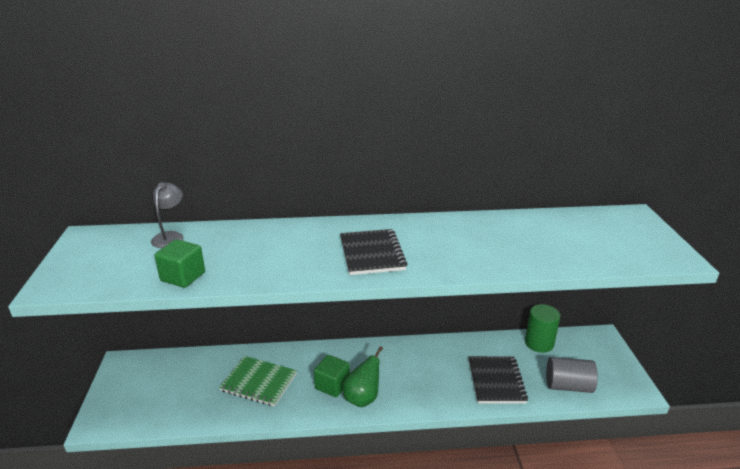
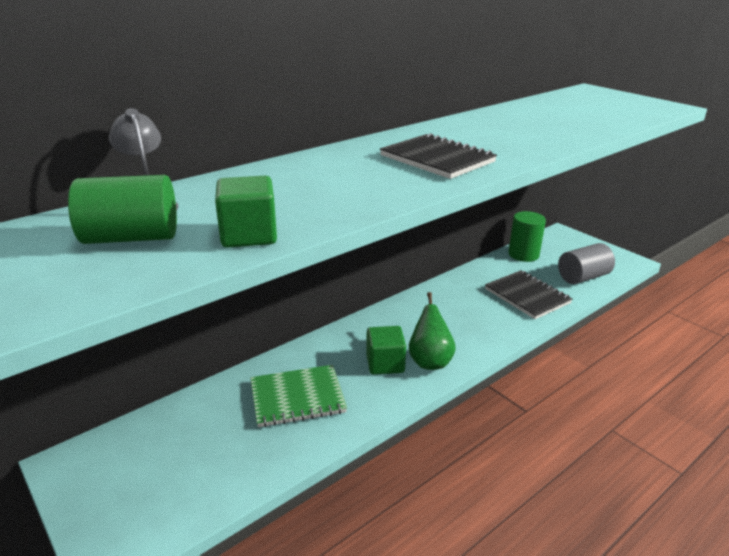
camera: 35 degrees left, 0 degrees up
none -> green cylinder [68,175,177,244]

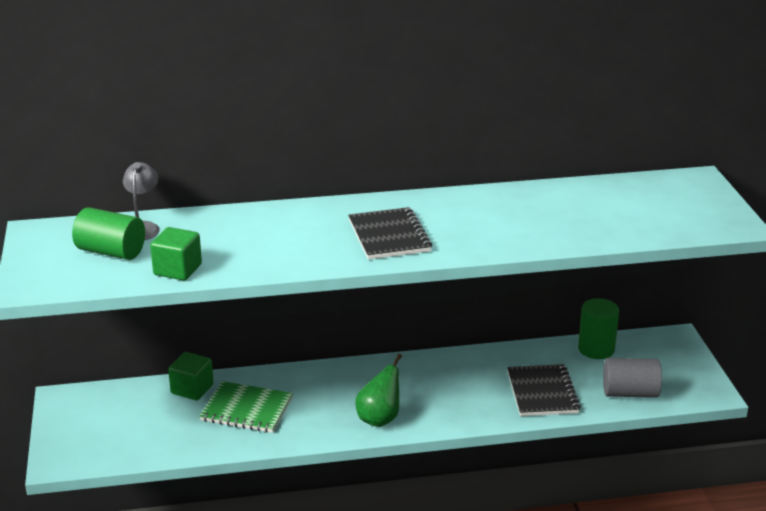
camera: 30 degrees right, 0 degrees up
green cube [366,326,406,375] -> green cube moved to [168,352,214,400]

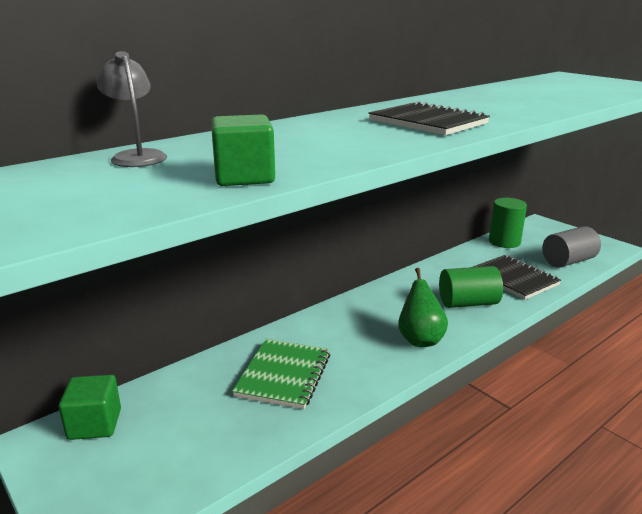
camera: 30 degrees left, 5 degrees down
green cylinder [72,207,145,260] -> green cylinder moved to [439,266,503,308]
green cube [168,352,214,400] -> green cube moved to [59,375,121,440]
green notebook [199,381,293,433] -> green notebook turned 60 degrees counterclockwise [232,339,331,409]

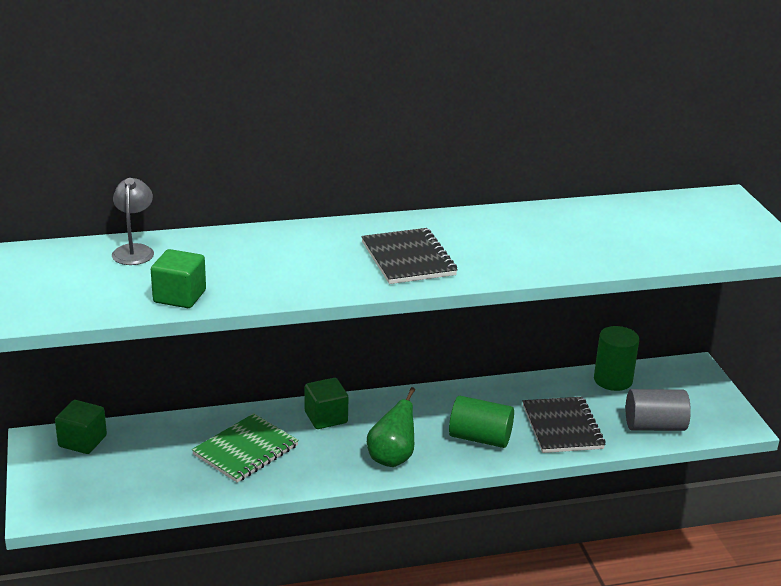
camera: 25 degrees right, 5 degrees up
none -> green cube [305,378,348,429]

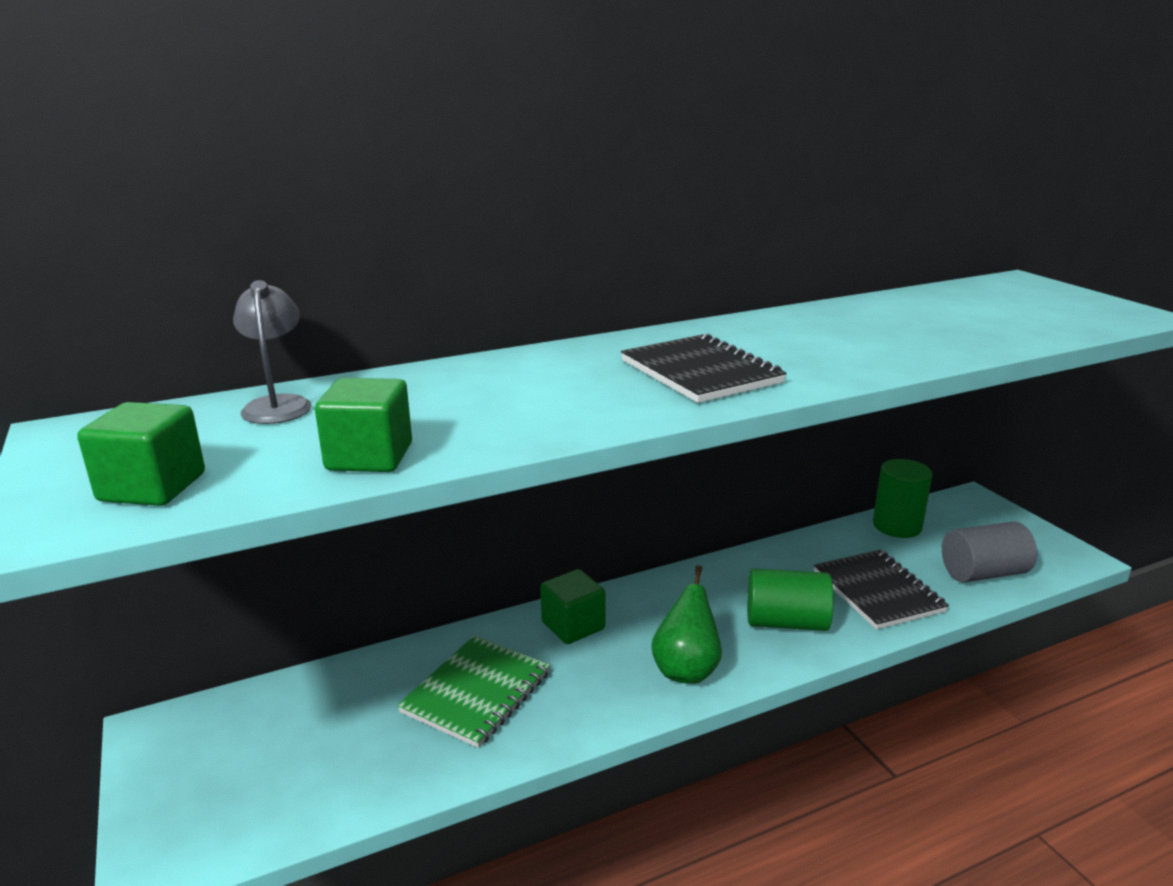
camera: 10 degrees left, 5 degrees down
green cube [55,400,107,454] -> green cube moved to [77,402,205,506]

